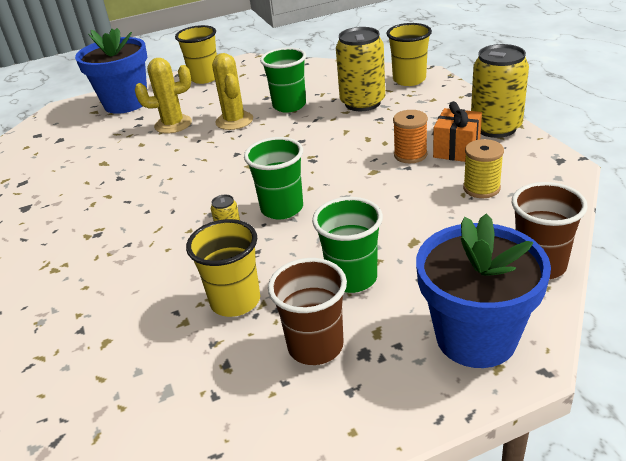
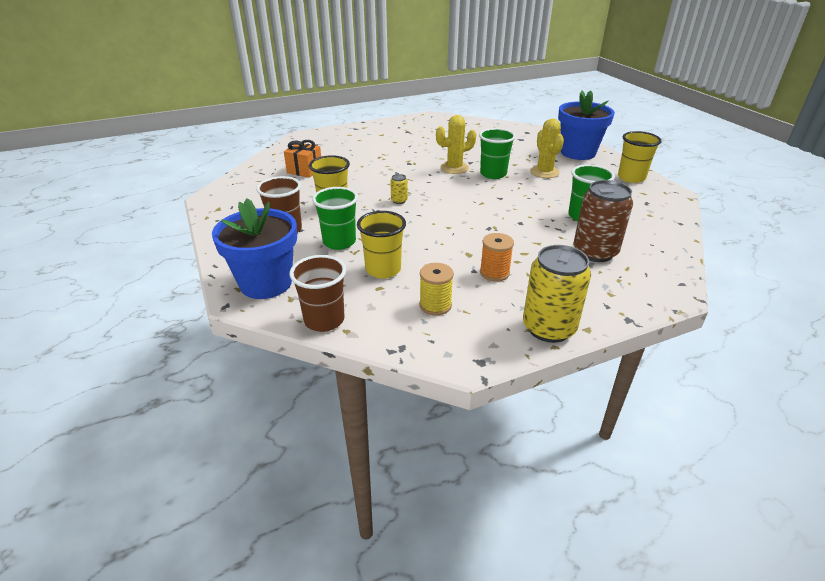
camera: 85 degrees right, 0 degrees up
yellow cactus [212,53,253,130] -> yellow cactus moved to [436,115,476,174]
green cup [244,137,303,220] -> green cup moved to [479,128,516,179]
yellow can [336,27,385,111] -> brown can [574,180,633,262]
yellow cup [386,23,432,86] -> yellow cup moved to [357,211,406,279]
orange gift [433,102,482,162] -> orange gift moved to [284,140,321,178]

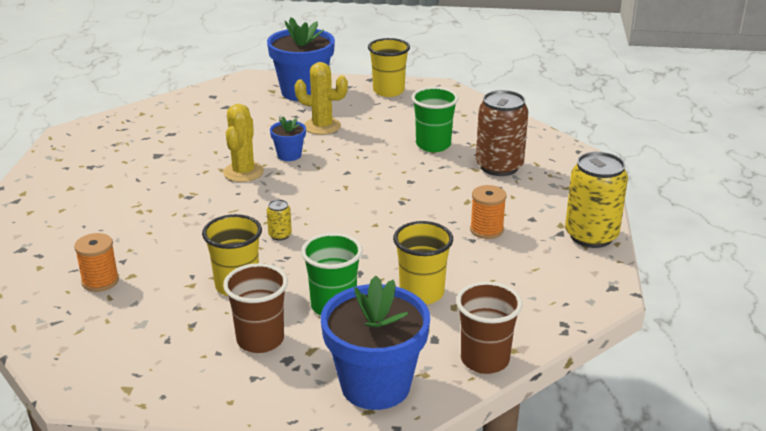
camera: 60 degrees left, 5 degrees down
orange gift [284,140,321,178] -> orange spool [74,233,119,292]
yellow spool [419,263,454,315] -> none
green cup [479,128,516,179] -> blue flower pot [270,116,306,161]

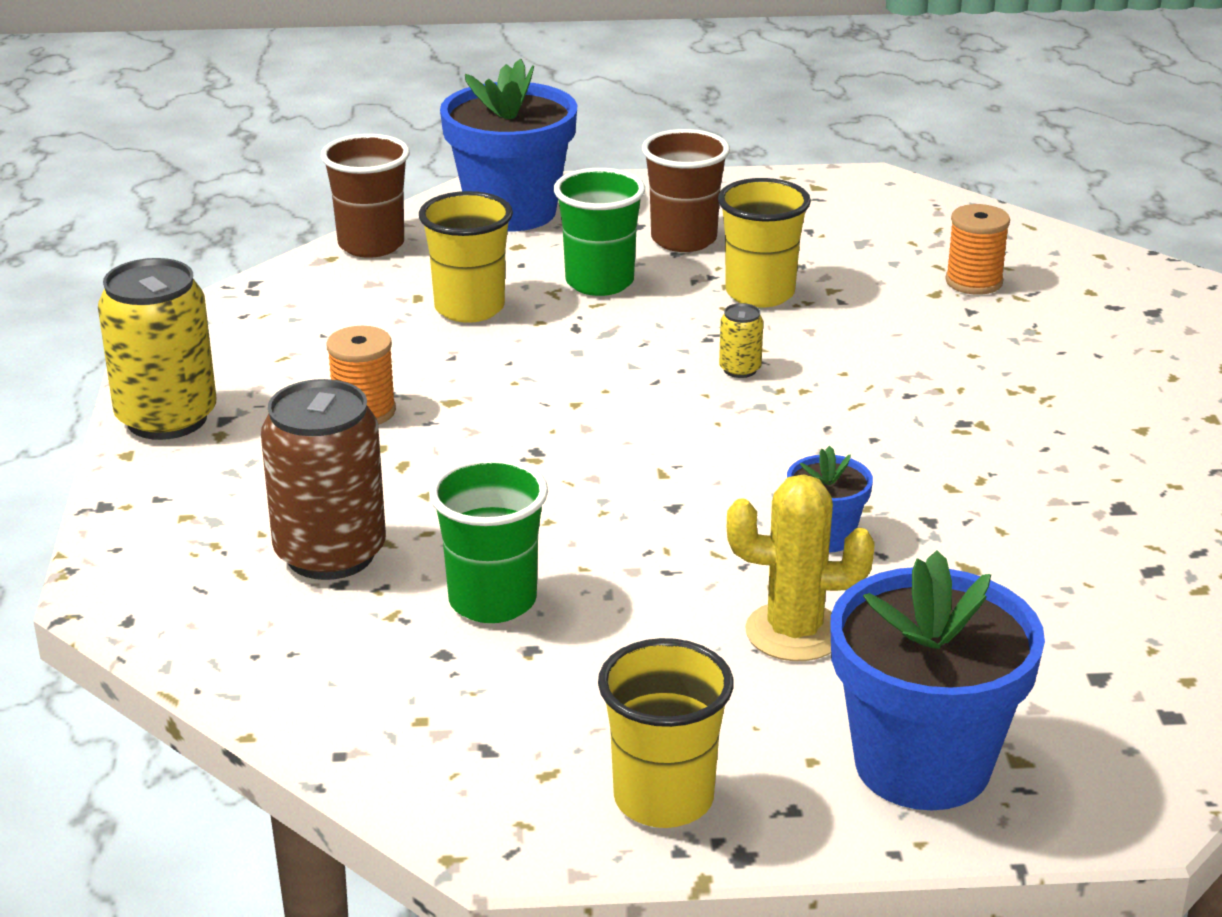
camera: 170 degrees right, 0 degrees up
yellow cactus [223,104,264,182] -> none

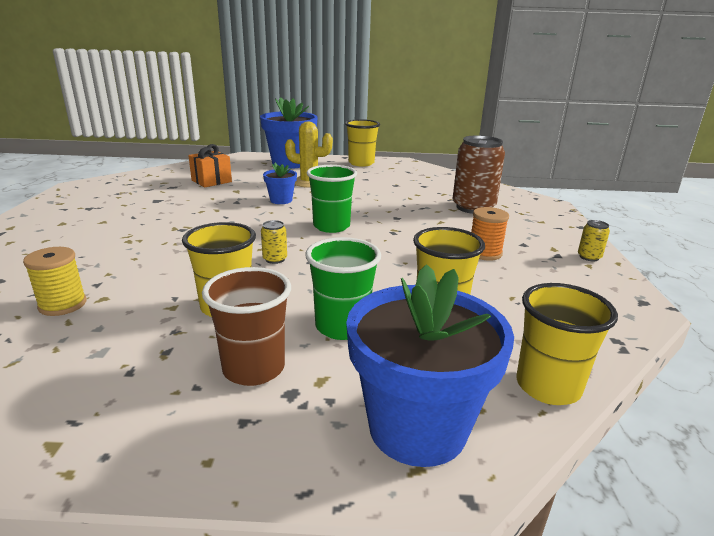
camera: 175 degrees left, 5 degrees down
yellow can [98,258,216,440] -> yellow can [578,220,610,261], size x0.43
brown cup [321,134,410,258] -> yellow cup [516,283,618,405]
green cup [429,457,548,623] -> green cup moved to [307,165,357,233]
orange spool [945,204,1010,295] -> yellow spool [23,247,86,316]
none -> orange gift [188,144,232,187]

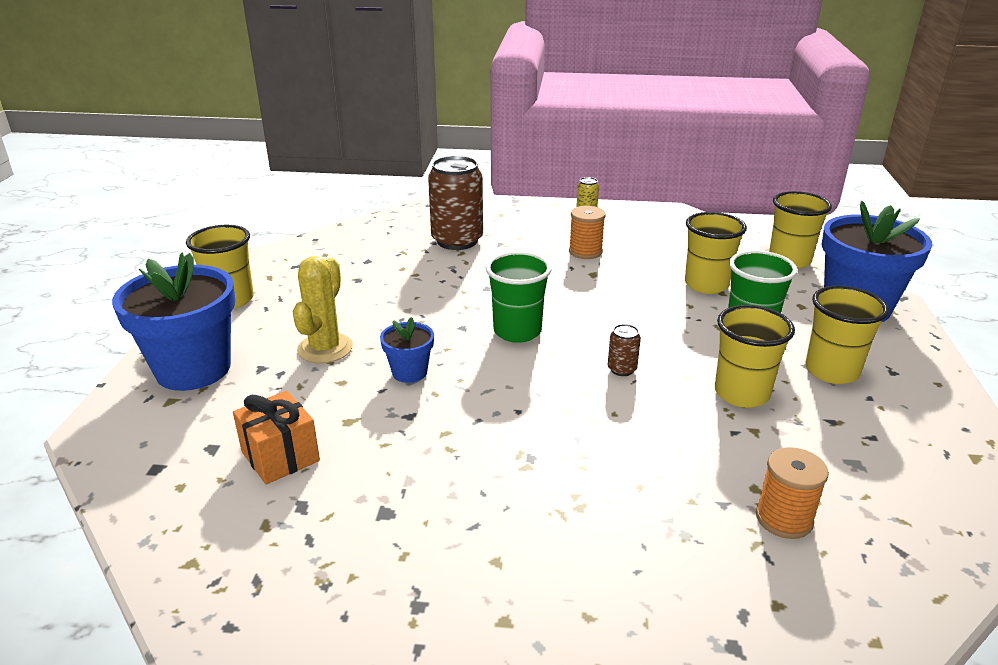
camera: 85 degrees left, 5 degrees up
yellow spool [23,247,86,316] -> orange spool [756,447,829,539]
brown cup [202,267,291,386] -> yellow cup [805,285,889,384]
yellow can [261,220,287,264] -> brown can [608,324,641,376]

